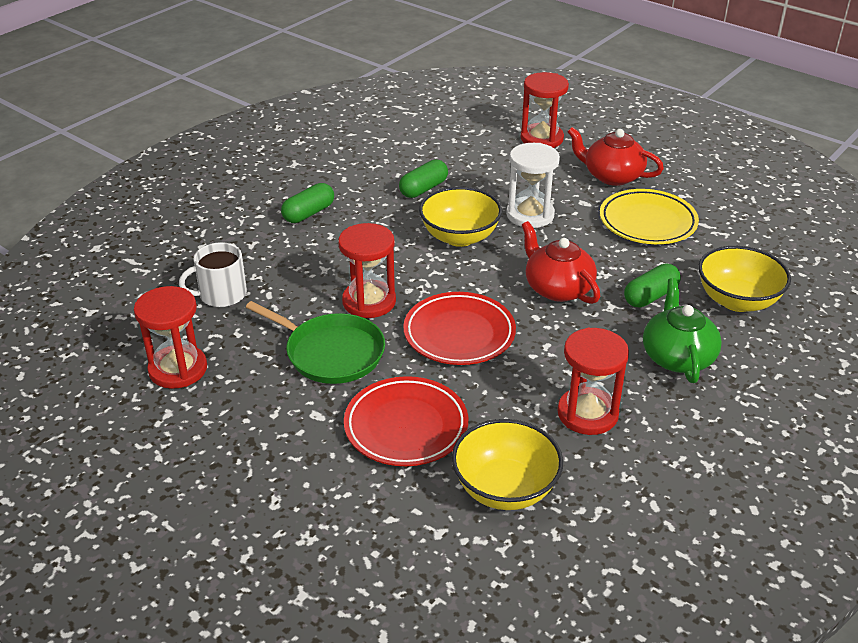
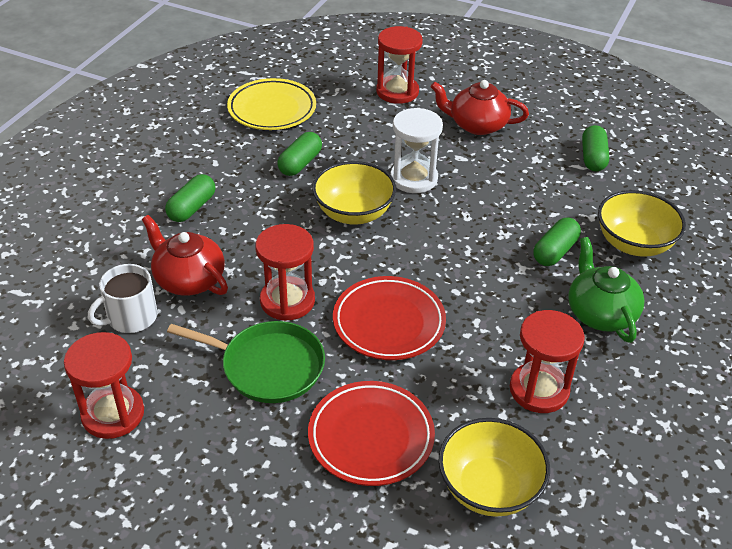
camera: 15 degrees left, 5 degrees up
red teapot [521,221,600,304] -> red teapot moved to [142,215,228,296]
yellow plate [600,189,699,244] -> yellow plate moved to [227,78,316,130]
none -> green capsule [582,125,609,171]

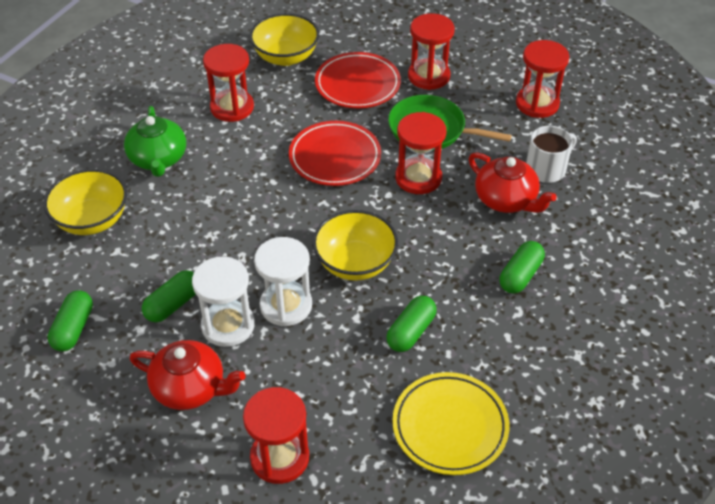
camera: 175 degrees left, 5 degrees up
green capsule [533,218,581,266] -> green capsule moved to [142,270,196,322]
none -> white hourglass [192,256,255,347]
none -> red hourglass [408,13,455,90]

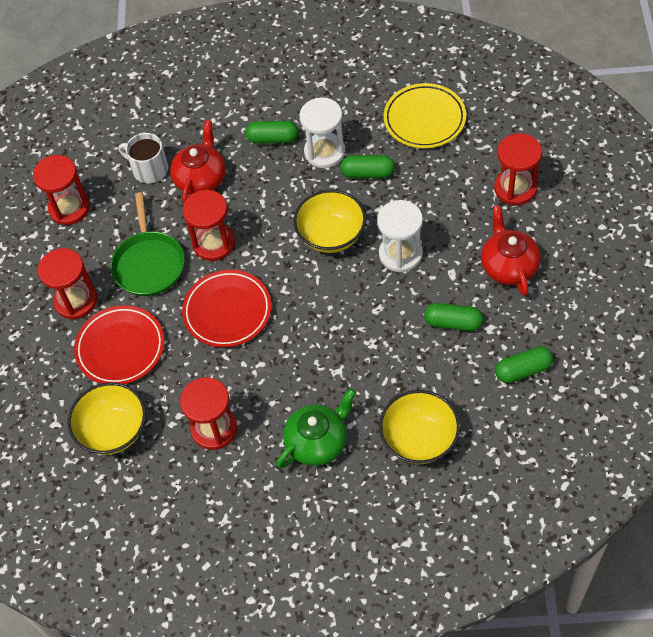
camera: 115 degrees left, 10 degrees up
white hourglass [192,256,255,347] -> white hourglass moved to [299,97,345,168]

